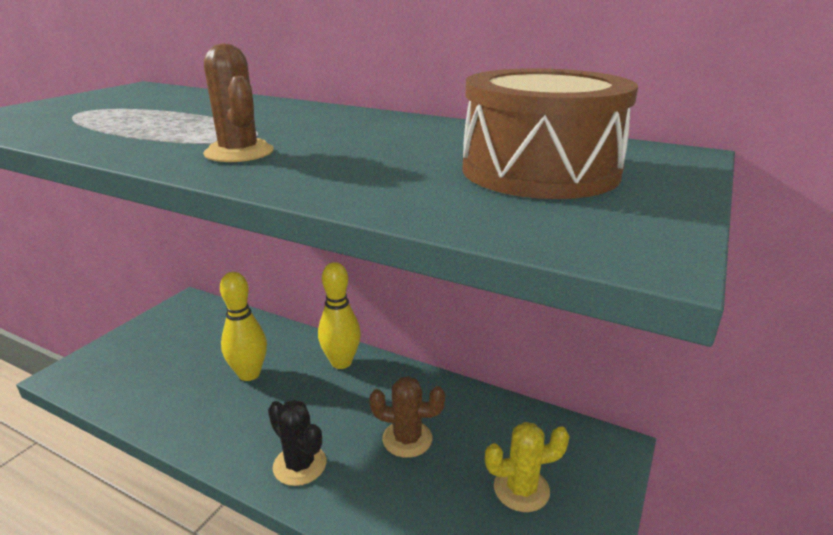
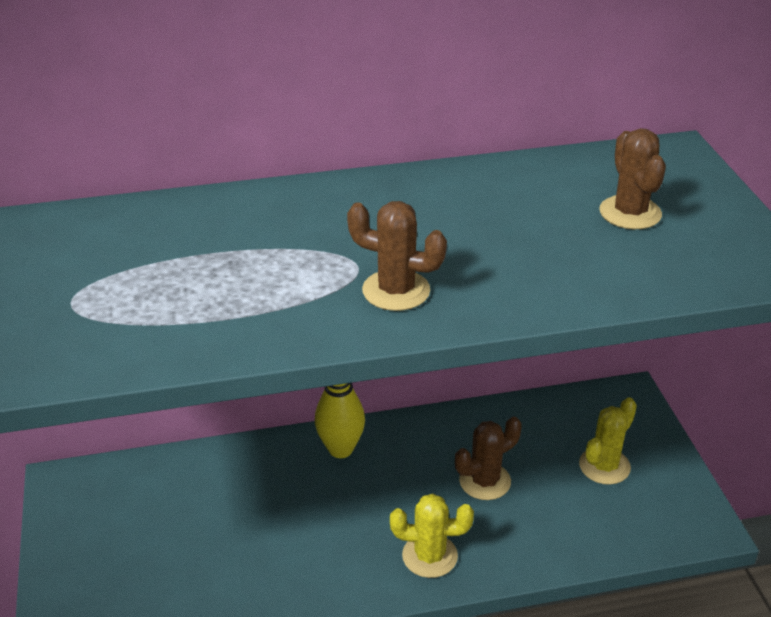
camera: 40 degrees left, 10 degrees up
yellow bowling pin [220,272,267,381] -> none
black cactus [268,400,326,486] -> yellow cactus [390,494,474,578]
brown drum [462,68,638,199] -> brown cactus [599,128,666,229]

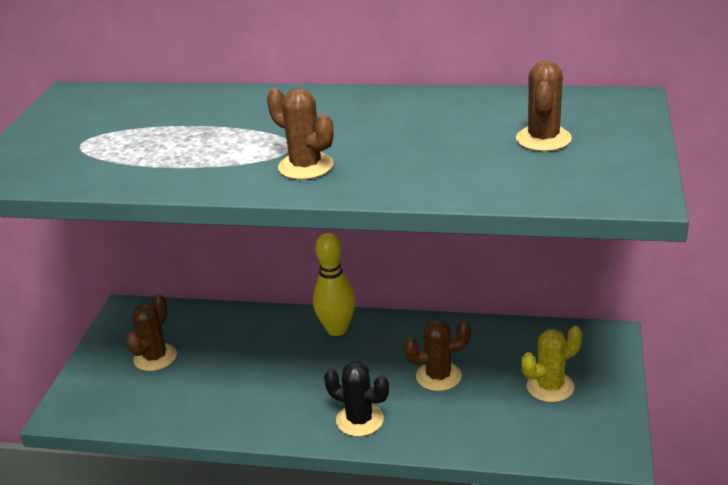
camera: 25 degrees right, 5 degrees down
yellow cactus [390,494,474,578] -> black cactus [324,362,389,437]
none -> brown cactus [126,294,177,371]

